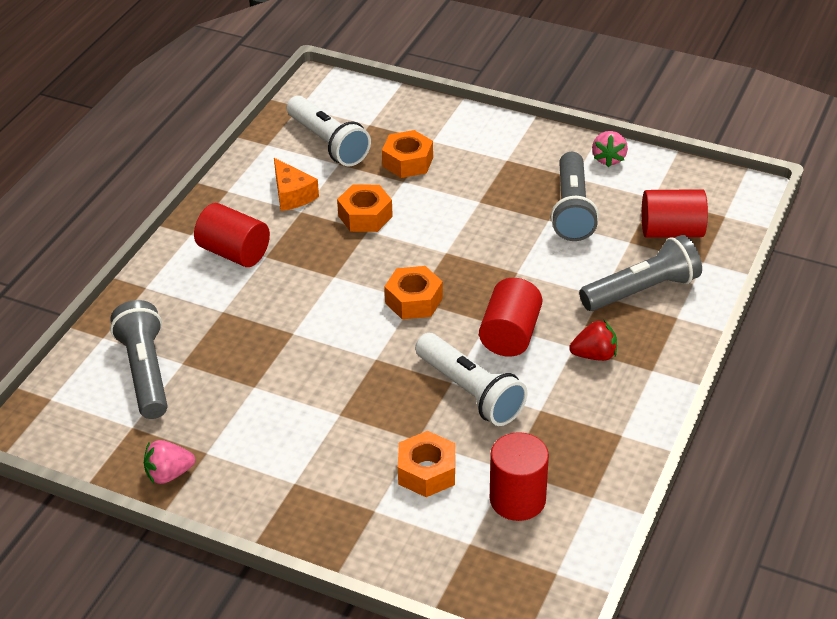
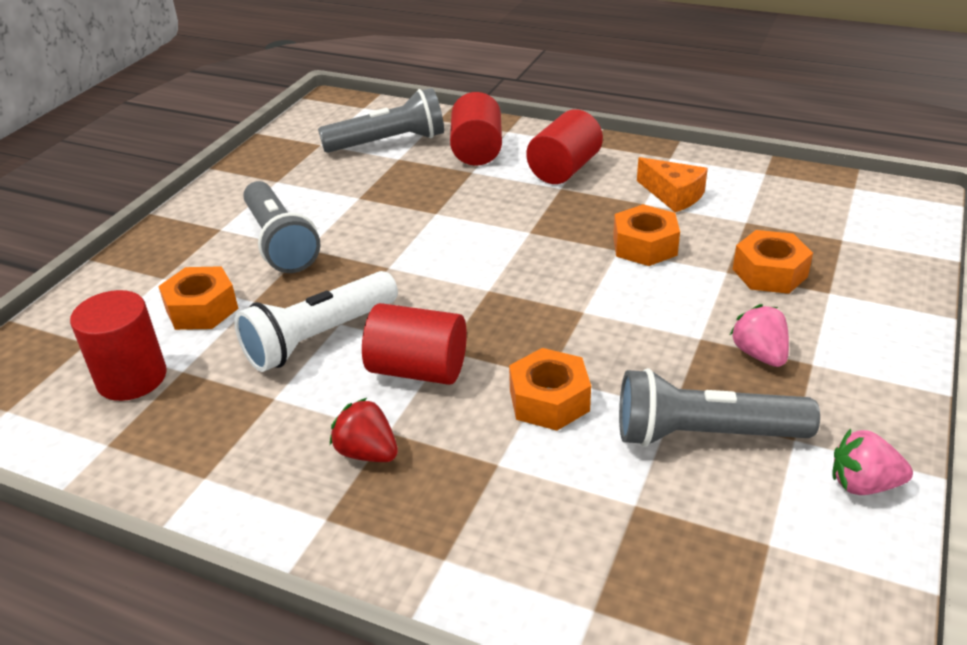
camera: 90 degrees right, 5 degrees down
pink strawberry [144,440,195,484] -> pink strawberry moved to [730,304,789,367]
orange cheese [274,158,319,211] -> orange cheese turned 105 degrees counterclockwise [637,157,708,212]
white flashlight [287,96,371,167] -> none
orange nut [384,266,443,319] -> orange nut moved to [509,348,591,431]
red strawberry [569,319,617,361] -> red strawberry turned 135 degrees clockwise [330,398,398,462]
grey flashlight [579,235,702,311] -> grey flashlight moved to [243,181,321,273]
red cylinder [642,189,708,238] -> red cylinder moved to [450,92,502,166]

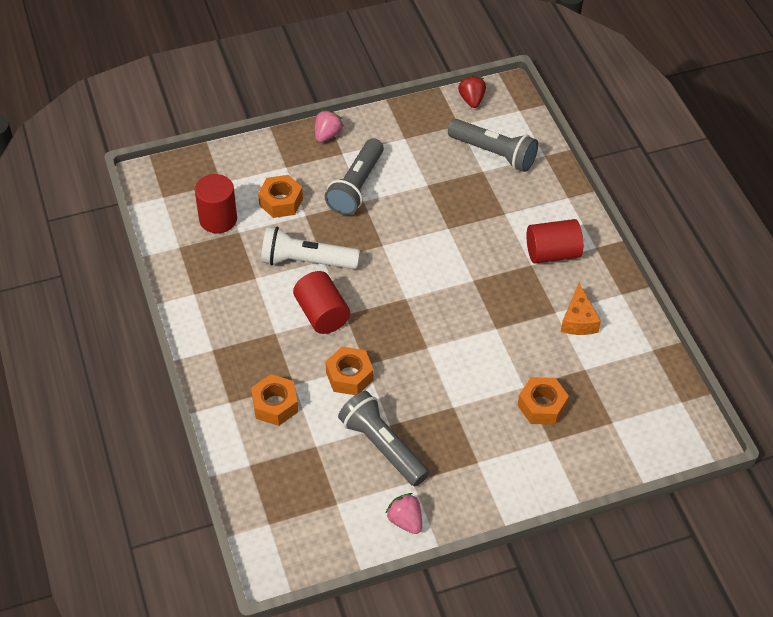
camera: 45 degrees right, 15 degrees up
red strawberry [330,398,398,462] -> red strawberry moved to [458,75,486,108]
red cylinder [450,92,502,166] -> none
orange nut [613,204,680,266] -> orange nut moved to [251,374,298,426]
pink strawberry [730,304,789,367] -> pink strawberry moved to [315,110,344,142]

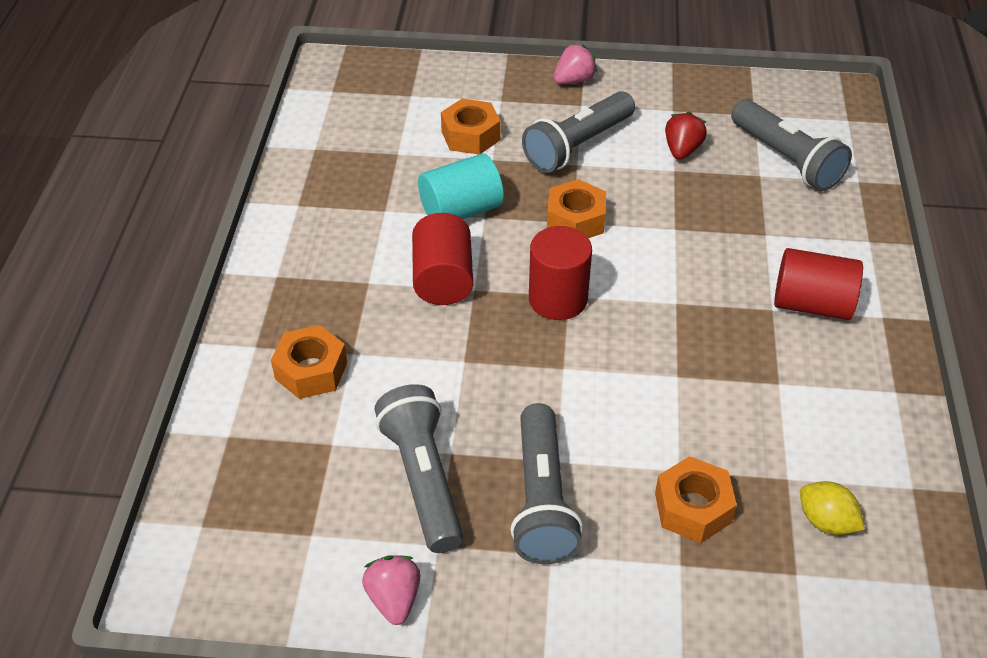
camera: 25 degrees right, 5 degrees down
red cylinder [195,174,237,233] -> red cylinder moved to [529,226,592,320]
white flashlight [261,226,360,269] -> turquoise cylinder [418,154,504,219]
orange nut [326,347,374,395] -> orange nut moved to [547,179,606,238]
red strawberry [458,75,486,108] -> red strawberry moved to [665,112,707,160]
orange cheese [561,283,601,335] -> none
none -> grey flashlight [510,403,583,564]
none -> yellow lemon [800,481,865,535]

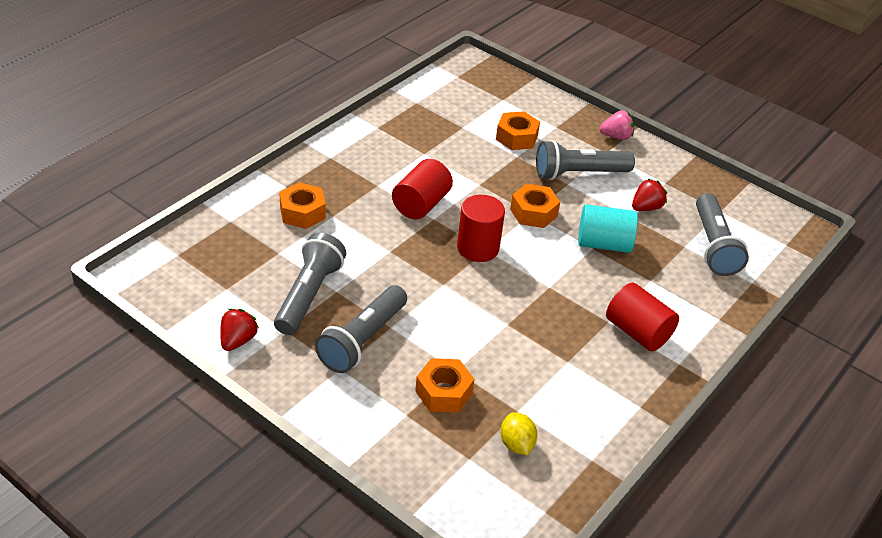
camera: 30 degrees right, 5 degrees down
pink strawberry [362,555,420,625] -> red strawberry [220,309,259,351]
turquoise cylinder [418,154,504,219] -> turquoise cylinder moved to [578,204,638,253]

